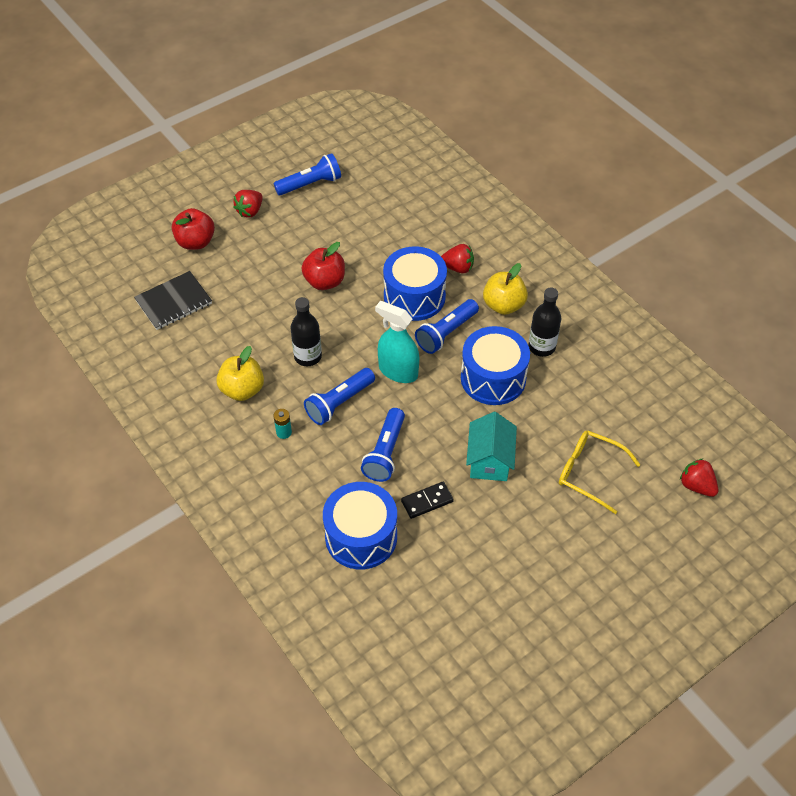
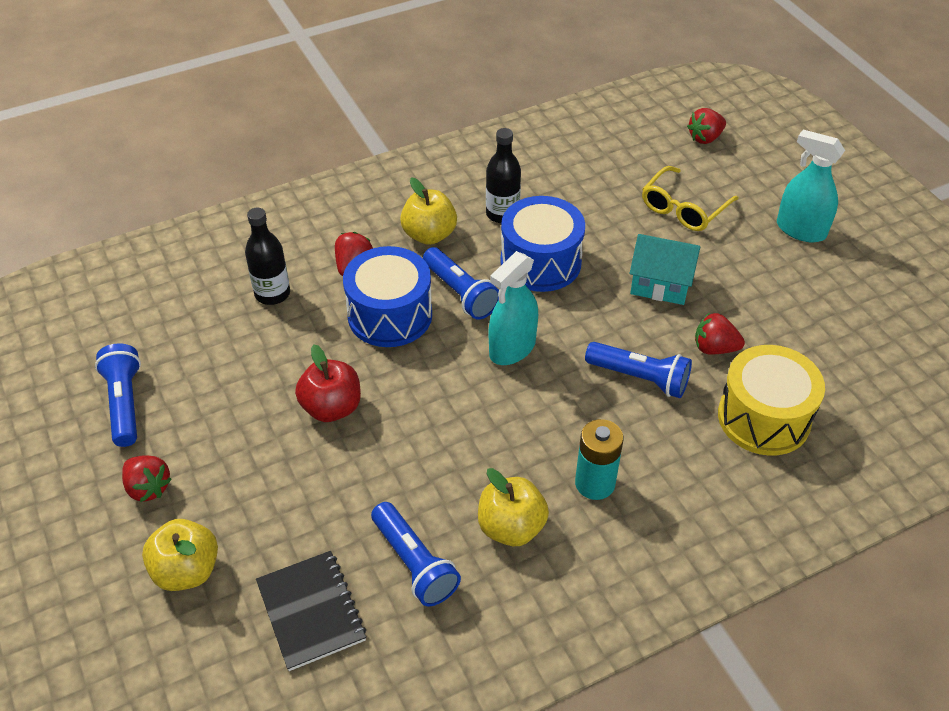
camera: 80 degrees left, 5 degrees down
red apple [172,208,215,250] -> yellow apple [142,519,218,591]
turquoise battery [273,409,292,439] -> turquoise battery [575,419,624,500], size x1.82
black bottle [290,297,322,366] -> black bottle moved to [245,208,290,305]
blue flashlight [304,368,375,425] -> blue flashlight moved to [371,502,461,606]
blue drum [323,482,397,570] -> yellow drum [718,345,825,456]
black domino [401,482,454,519] -> red strawberry [695,313,745,355]
none -> turquoise spray bottle [777,130,845,242]

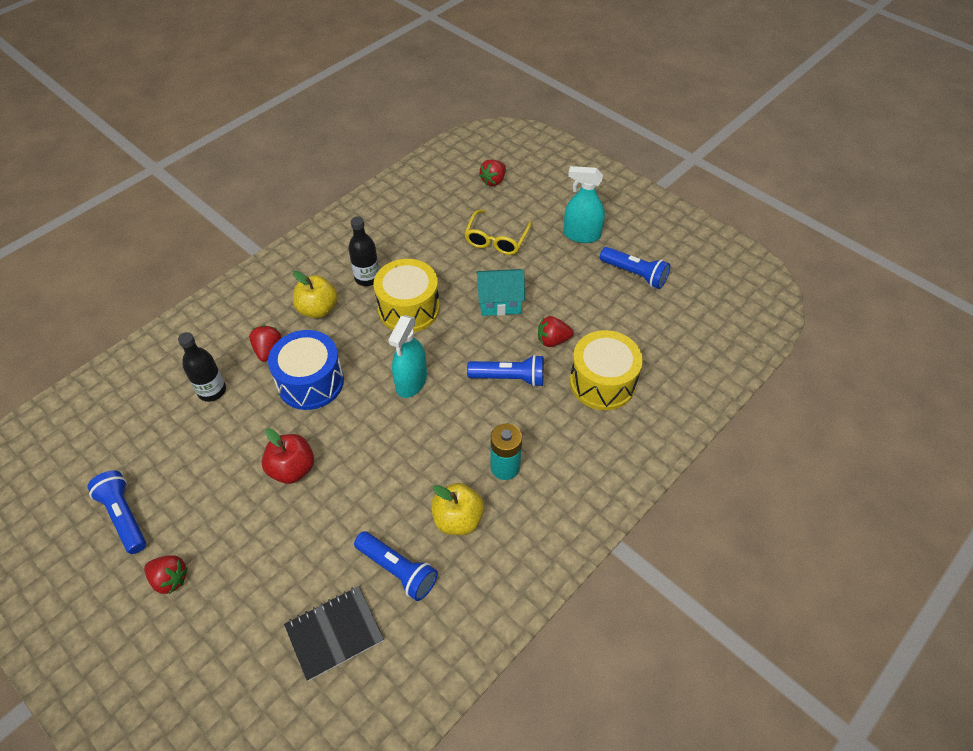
camera: 20 degrees left, 5 degrees up
yellow apple [142,519,218,591] -> none
black notebook [256,551,366,671] -> black notebook turned 75 degrees counterclockwise [284,586,384,681]
blue flashlight [423,247,499,320] -> blue flashlight moved to [600,247,670,289]
blue drum [500,196,585,292] -> yellow drum [374,259,440,332]

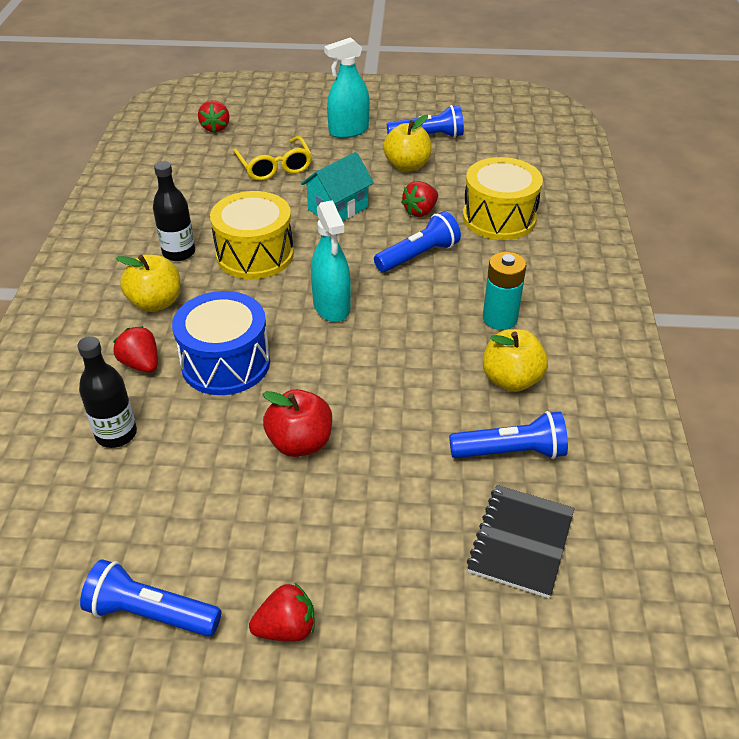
camera: 40 degrees left, 10 degrees down
none -> yellow apple [383,115,431,172]

